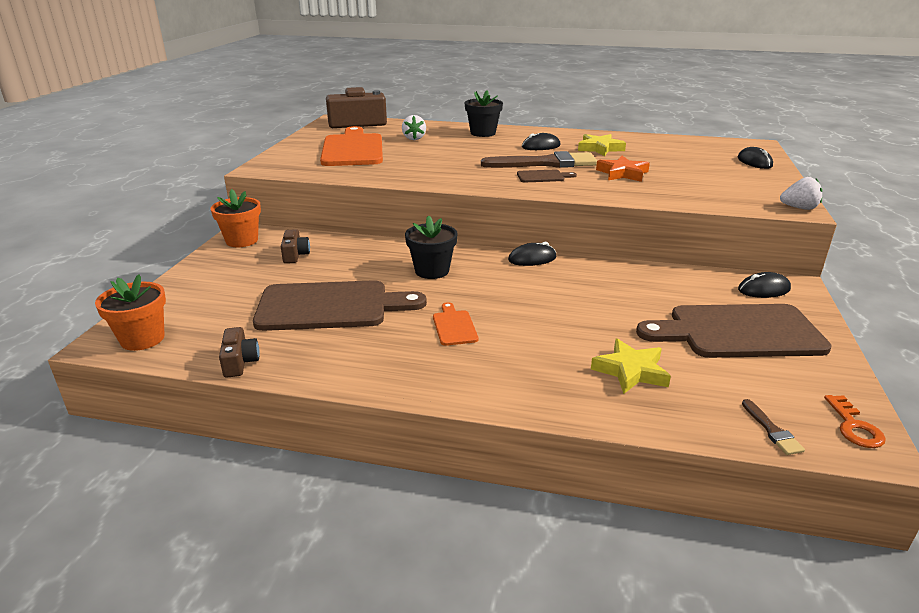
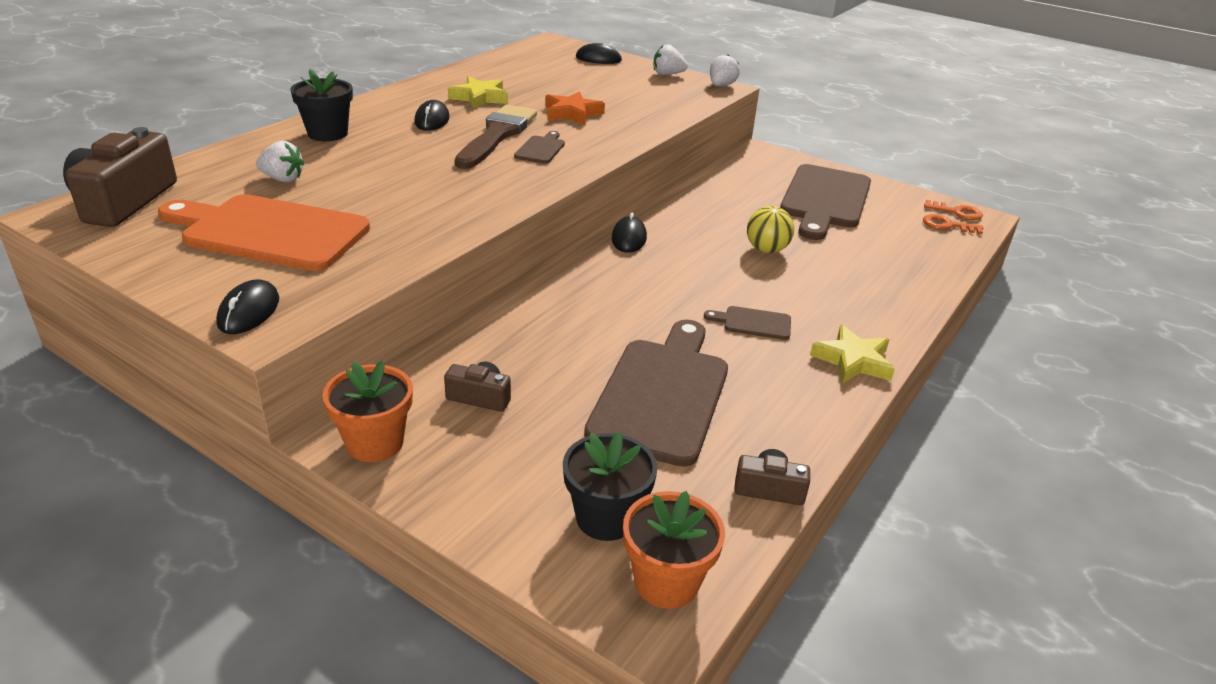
camera: 70 degrees left, 5 degrees up
black flower pot [405,216,457,279] -> black flower pot moved to [563,431,657,541]
orange cutting board [433,302,478,346] -> brown cutting board [704,306,791,340]
yellow star [591,338,671,394] -> yellow star moved to [810,325,895,384]
black mouse [738,272,791,298] -> black mouse moved to [216,279,279,334]
brown brush [742,399,805,455] -> none
none -> white strawberry [654,45,688,75]
none -> yellow ball [747,206,794,253]
none -> orange key [923,214,983,234]

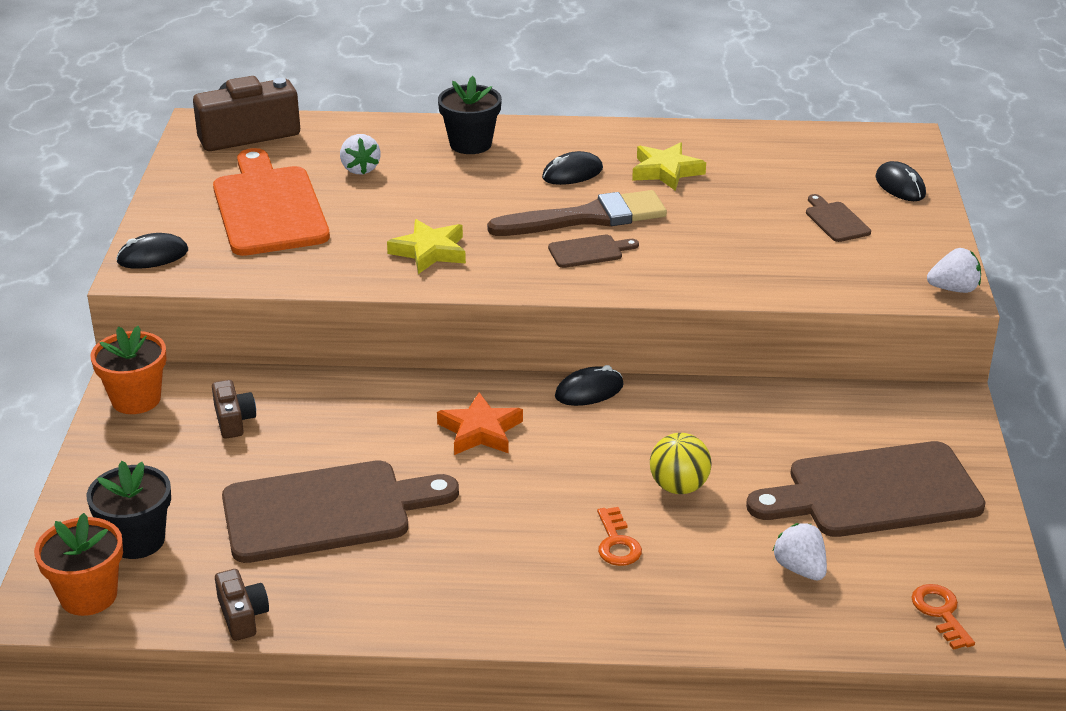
camera: 60 degrees right, 0 degrees up
orange star [545,91,605,125] -> orange star moved to [437,392,523,455]
white strawberry [654,45,688,75] -> white strawberry moved to [773,523,827,580]
brown cutting board [704,306,791,340] -> brown cutting board moved to [806,194,871,242]
yellow star [810,325,895,384] -> yellow star moved to [387,219,466,274]
orange key [924,200,983,220] -> orange key moved to [597,507,642,566]

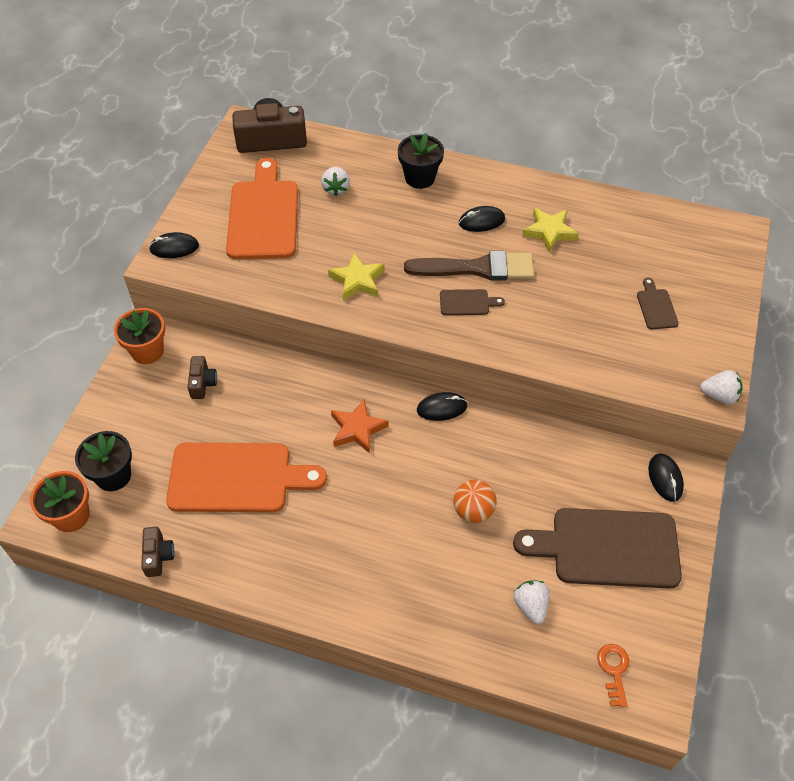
camera: 15 degrees right, 20 degrees up
brown cutting board [222,460,459,563] -> orange cutting board [166,443,327,512]
orange key [597,507,642,566] -> none
yellow ball [650,433,711,494] -> orange ball [454,480,497,523]
black mouse [876,161,926,201] -> black mouse moved to [648,453,684,502]

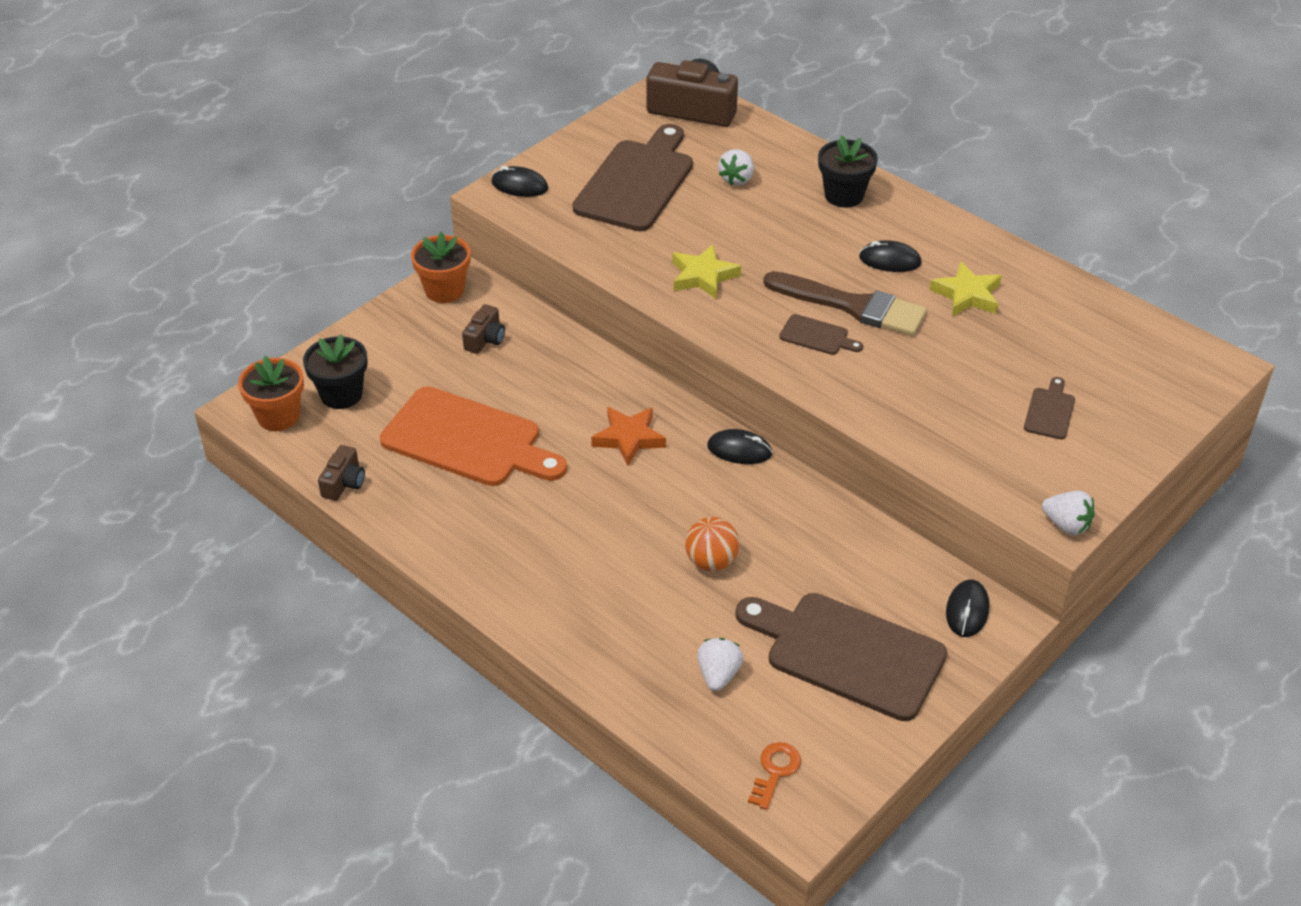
camera: 25 degrees right, 10 degrees down
orange cutting board [226,158,298,259] -> brown cutting board [572,124,693,231]

